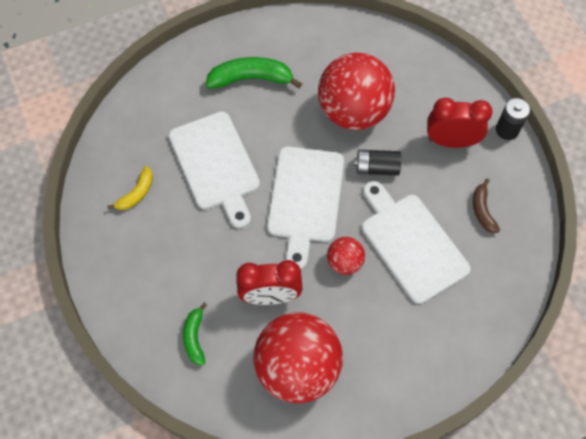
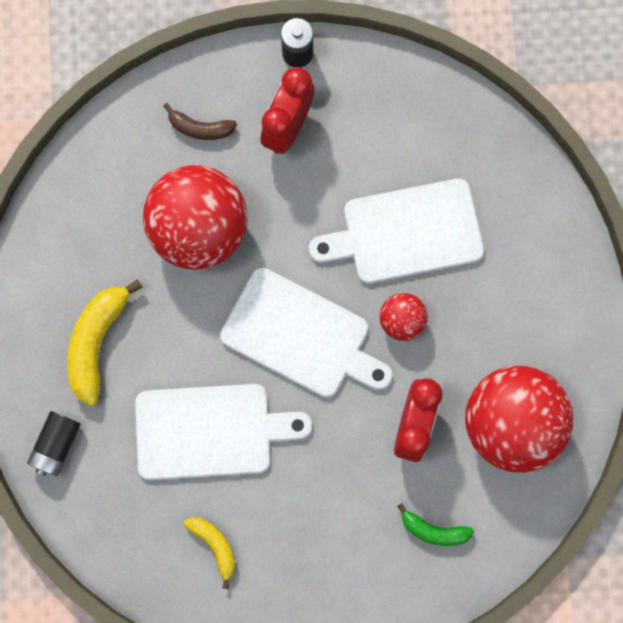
camera: 70 degrees left, 15 degrees up
green banana [206,57,302,89] -> yellow banana [67,279,142,406]
black battery [354,150,401,176] -> black battery moved to [27,411,81,476]
brown banana [473,179,500,233] -> brown banana moved to [163,103,237,140]

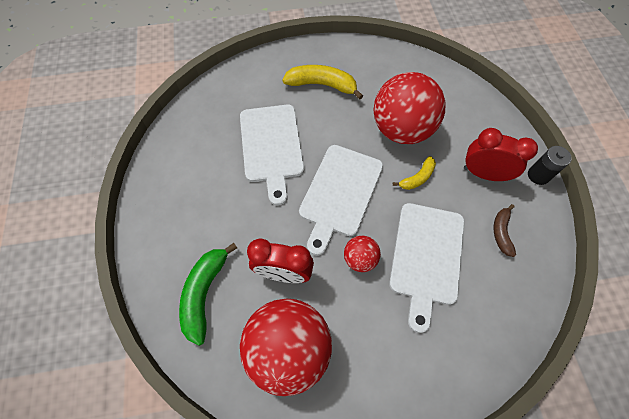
camera: 85 degrees right, 15 degrees down
black battery [27,411,81,476] -> none
brown banana [163,103,237,140] -> brown banana moved to [494,204,516,257]
yellow banana [184,518,236,589] -> yellow banana moved to [393,156,436,190]
white cutting board [309,179,484,284] -> white cutting board turned 150 degrees counterclockwise [389,203,465,333]
green banana [397,503,474,546] -> green banana [179,243,237,346], size x1.71

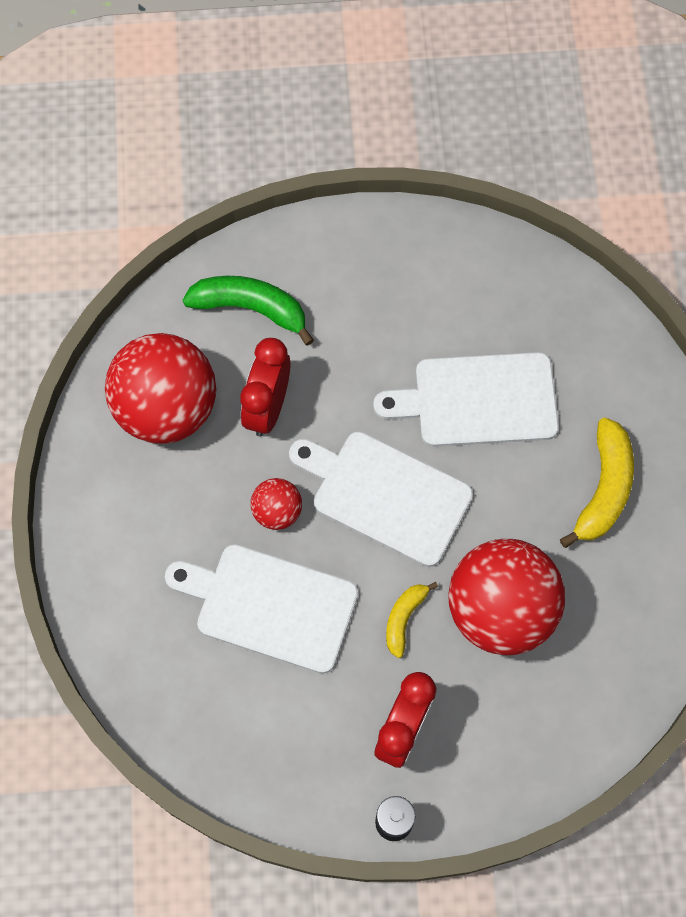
camera: 95 degrees right, 5 degrees up
yellow banana [393,156,436,190] -> yellow banana turned 60 degrees clockwise [386,582,438,658]
brown banana [494,204,516,257] -> none

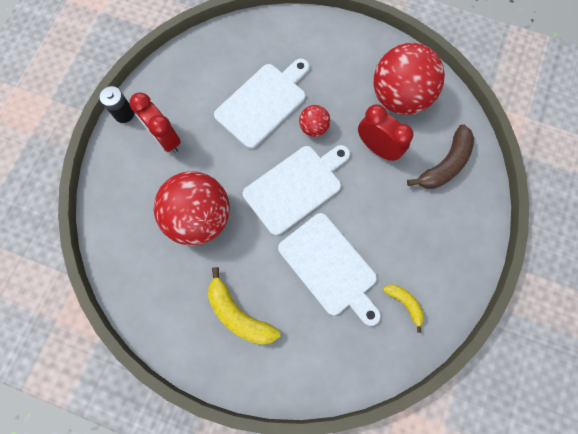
camera: 115 degrees right, 5 degrees up
green banana [183,276,314,346] -> brown banana [407,124,474,189]
white cutting board [373,352,559,447] -> white cutting board turned 120 degrees clockwise [278,213,381,326]
yellow banana [386,582,438,658] -> yellow banana moved to [383,285,424,333]

